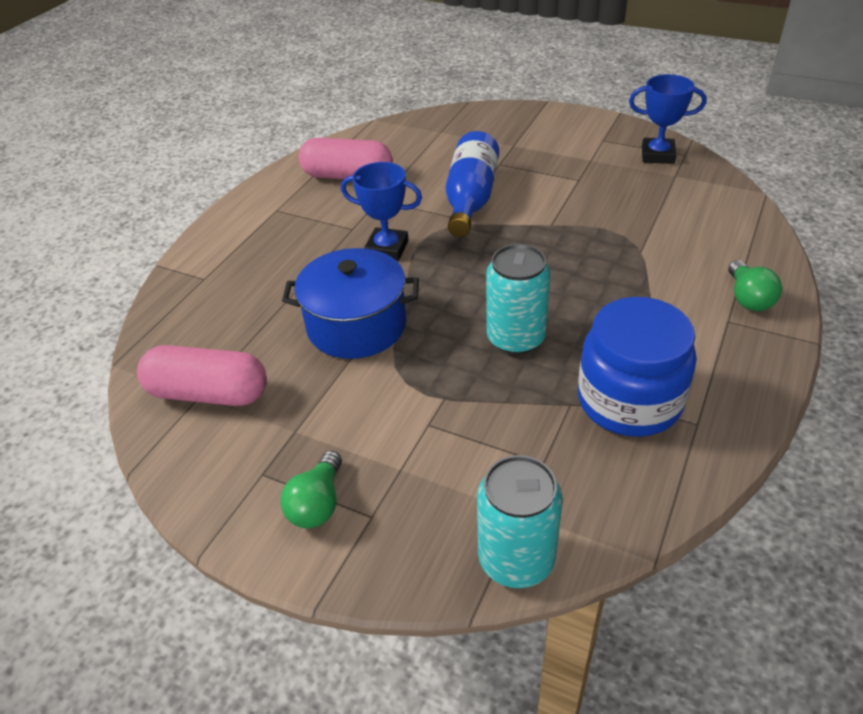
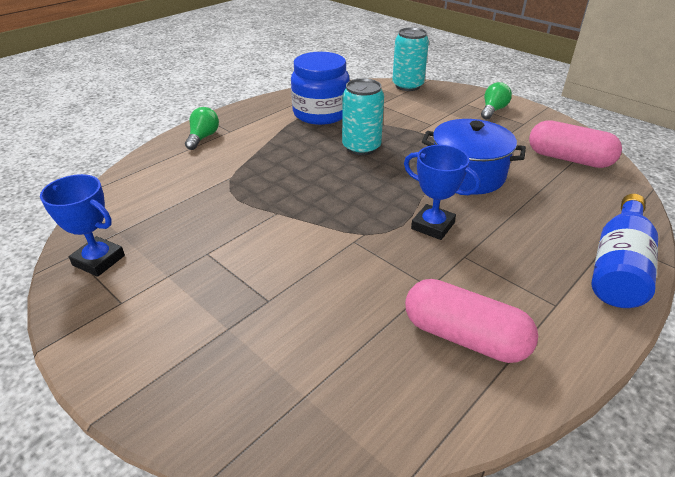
camera: 165 degrees left, 5 degrees down
blue bottle [446,131,499,237] -> blue bottle moved to [591,194,658,308]

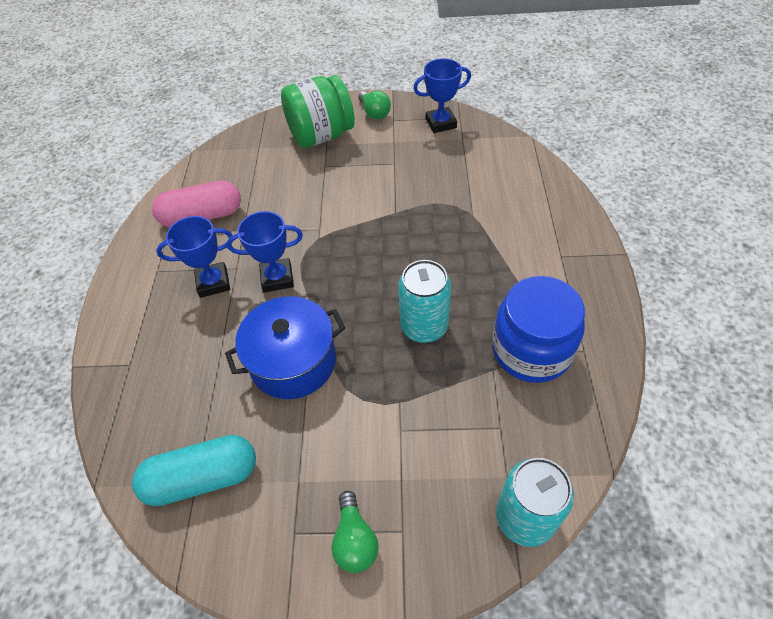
camera: 140 degrees right, 15 degrees up
green light bulb [185,107,219,150] -> green light bulb moved to [358,91,391,119]
pink capsule [529,120,622,168] -> turquoise capsule [132,435,256,506]
blue bottle [591,194,658,308] -> none
none -> blue trophy [156,216,233,298]
none -> green jar [281,75,355,148]

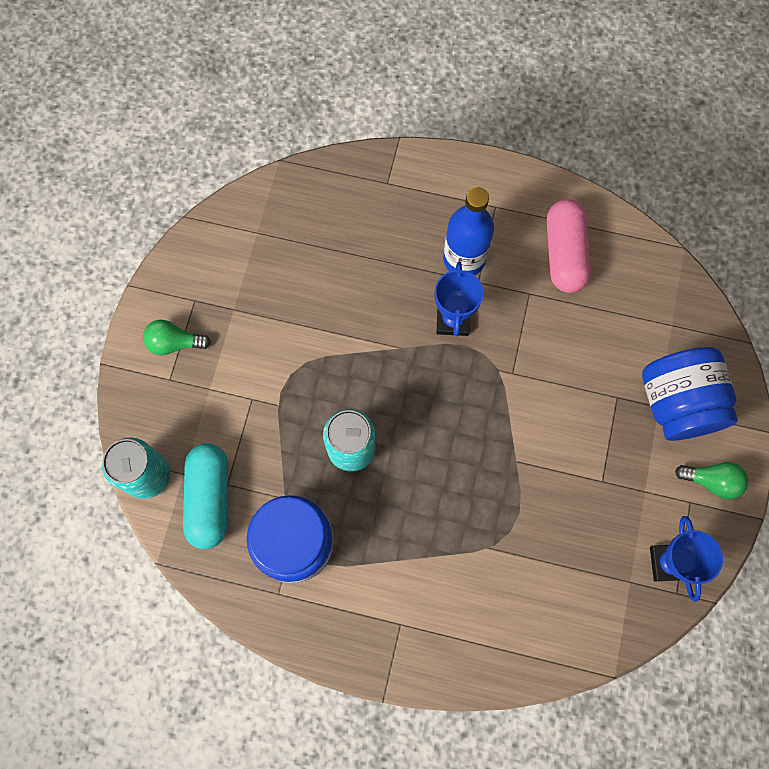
camera: 100 degrees right, 20 degrees up
turquoise capsule [132,435,256,506] -> turquoise capsule moved to [183,443,228,549]
blue trophy [156,216,233,298] -> blue bottle [443,187,494,275]
blue pot [225,296,345,399] -> none
green jar [281,75,355,148] -> blue jar [642,347,738,441]
green light bulb [358,91,391,119] -> green light bulb turned 150 degrees counterclockwise [675,462,748,500]

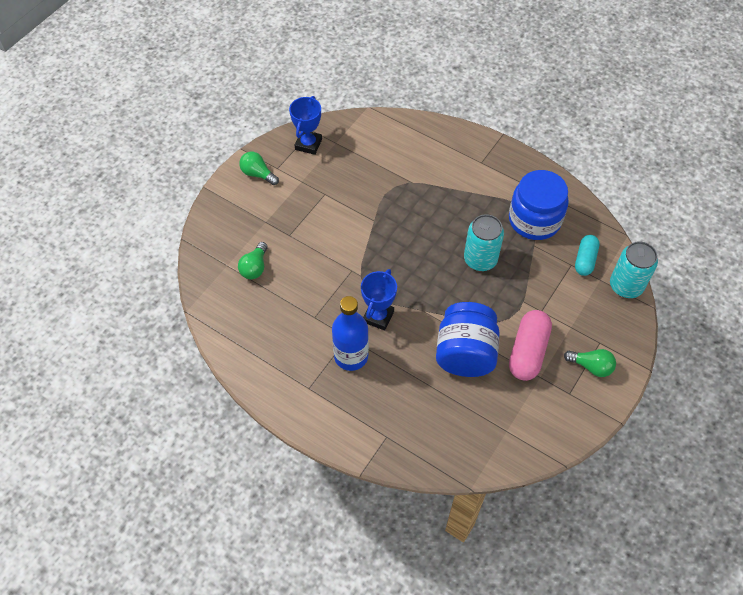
camera: 160 degrees left, 15 degrees down
turquoise capsule [183,443,228,549] -> turquoise capsule [575,235,600,276], size x0.64
pink capsule [547,199,591,293] -> pink capsule moved to [509,310,552,381]
blue jar [642,347,738,441] -> blue jar moved to [436,302,500,377]
none -> green light bulb [238,242,268,279]

